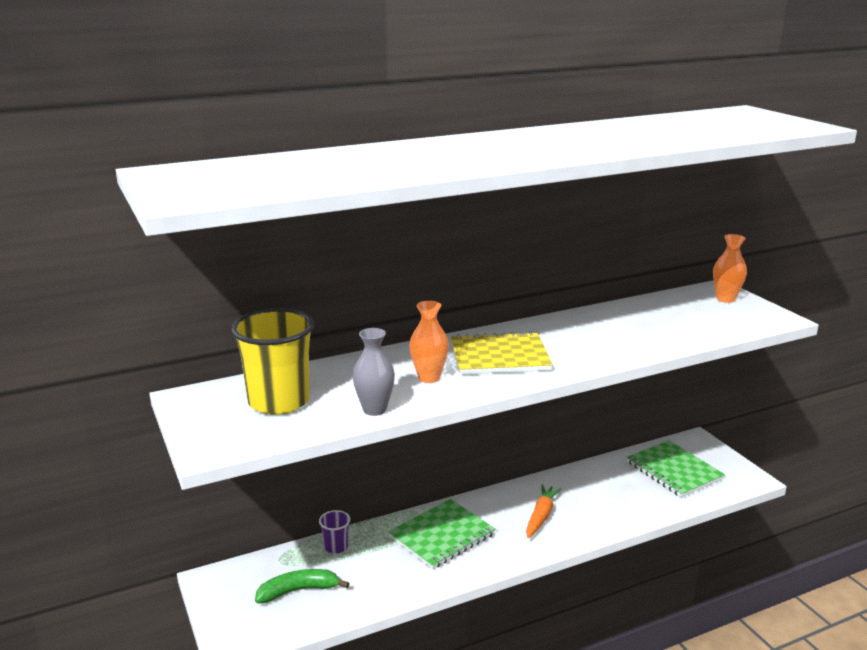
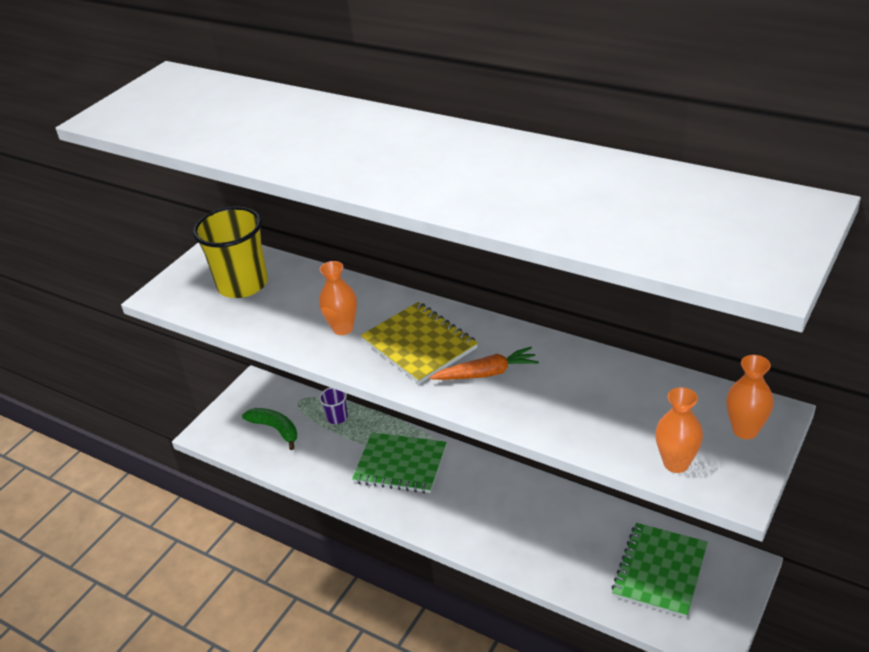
camera: 60 degrees right, 15 degrees up
grey vase [353,328,395,416] -> none
orange carrot [526,484,562,539] -> orange carrot moved to [429,347,539,380]
none -> orange vase [656,387,703,473]

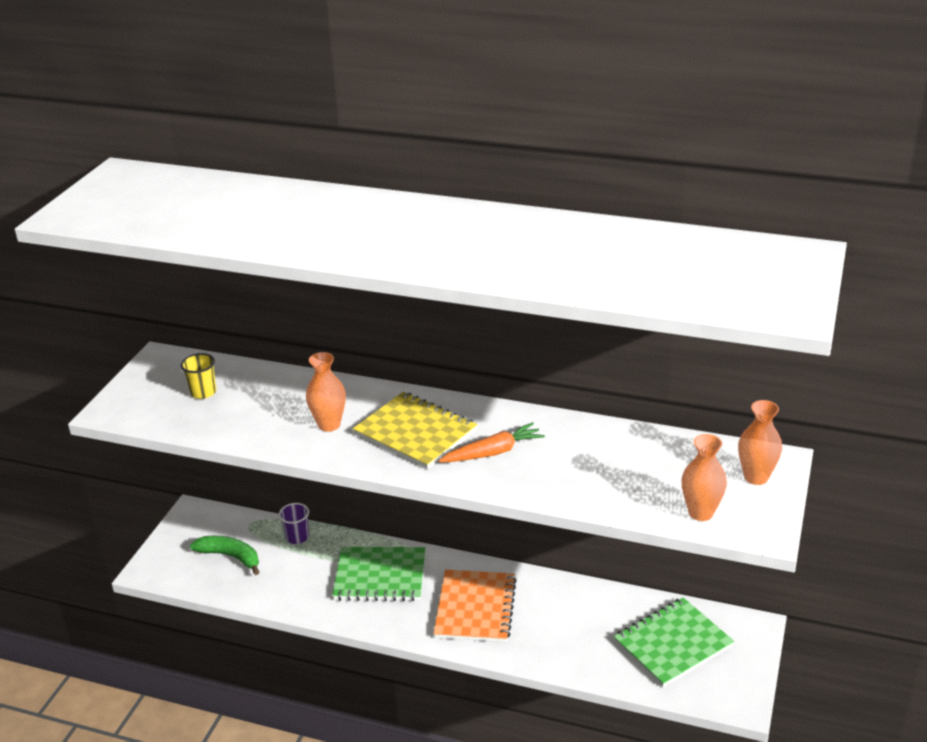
camera: 15 degrees left, 5 degrees down
yellow cup [193,207,268,298] -> yellow cup [181,353,216,399], size x0.47
green notebook [611,523,708,618] -> green notebook turned 45 degrees clockwise [613,597,734,687]
none -> orange notebook [433,570,517,642]

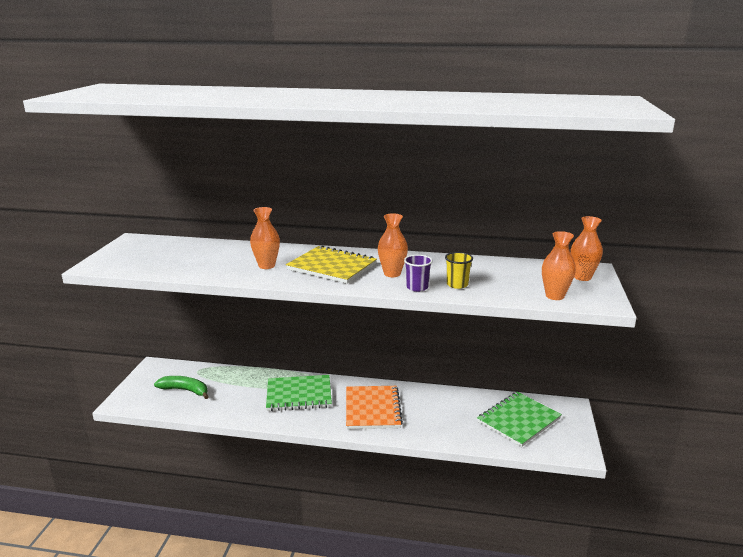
camera: 10 degrees left, 10 degrees down
yellow cup [181,353,216,399] -> yellow cup moved to [445,252,473,289]
purple cup [279,503,309,544] -> purple cup moved to [404,255,433,292]
orange carrot [439,422,545,462] -> orange vase [378,213,408,277]

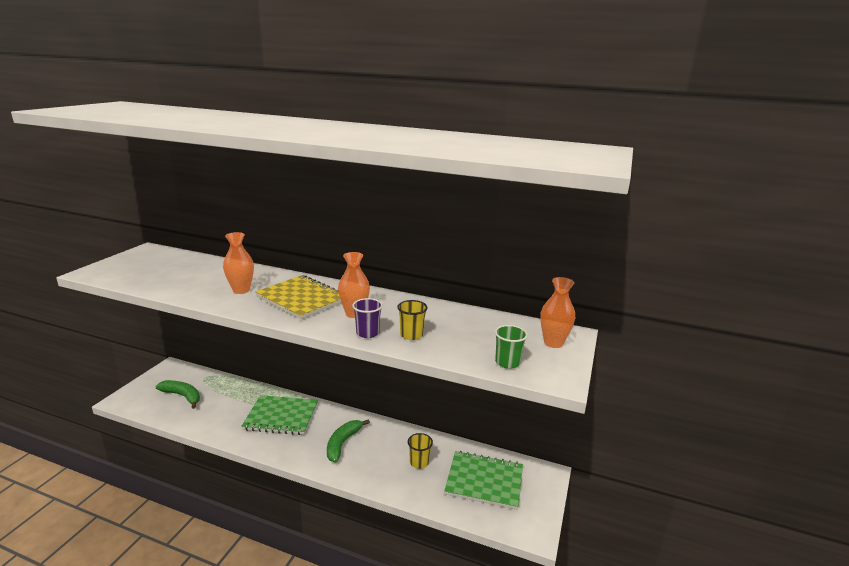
camera: 10 degrees right, 0 degrees up
orange notebook [346,386,403,429] -> green banana [327,419,370,463]
green notebook [477,392,562,447] -> green notebook turned 45 degrees clockwise [444,451,523,510]
orange vase [542,231,576,300] -> green cup [495,325,528,369]
none -> yellow cup [408,433,433,469]

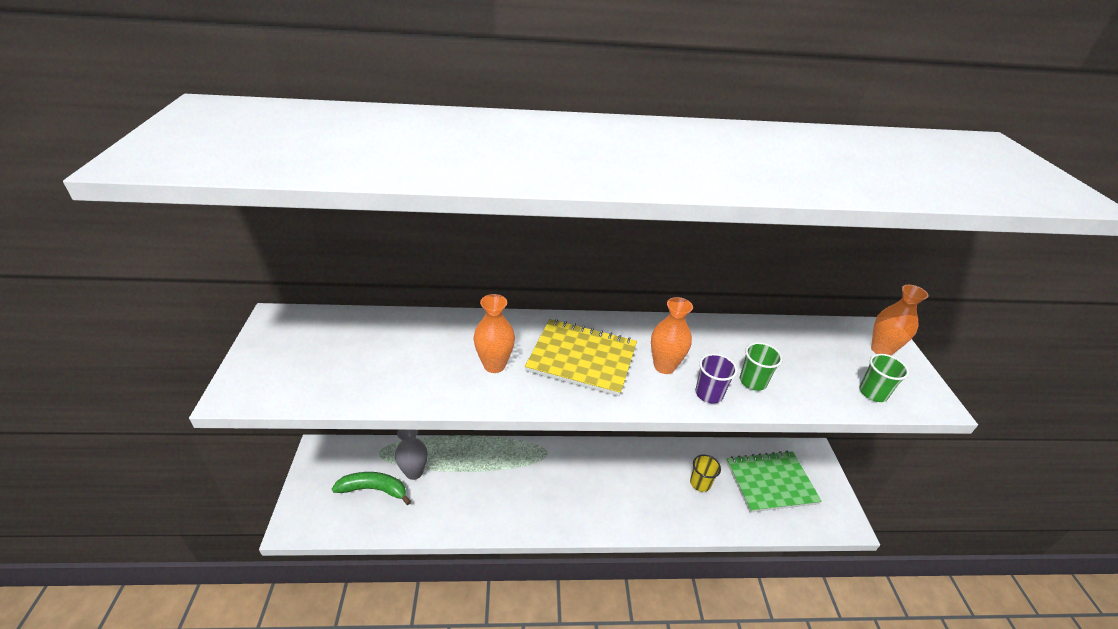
camera: 25 degrees left, 15 degrees up
green notebook [241,395,318,435] -> none
green banana [327,419,370,463] -> none
yellow cup [397,300,428,340] -> green cup [740,342,783,391]
none -> grey vase [395,430,428,480]

